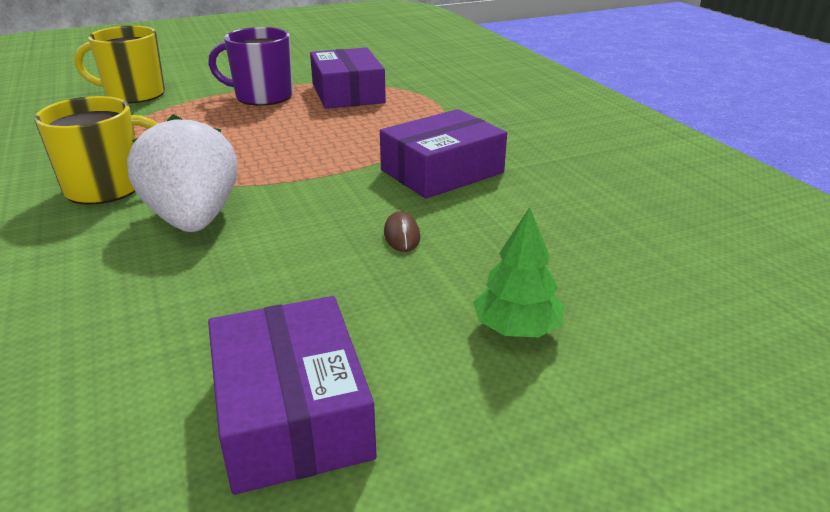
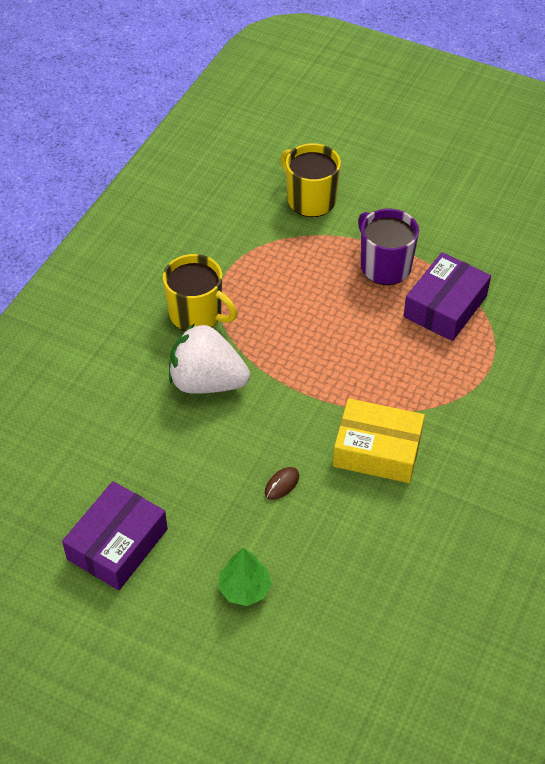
camera: 50 degrees right, 20 degrees up
white strawberry [127,114,238,232] -> white strawberry turned 105 degrees counterclockwise [169,323,250,394]
purple box [380,109,507,199] -> yellow box [333,398,425,483]

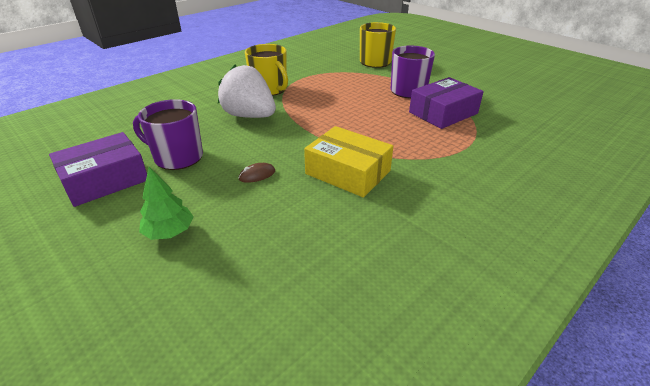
camera: 20 degrees right, 15 degrees down
none -> purple mug [133,99,203,170]

